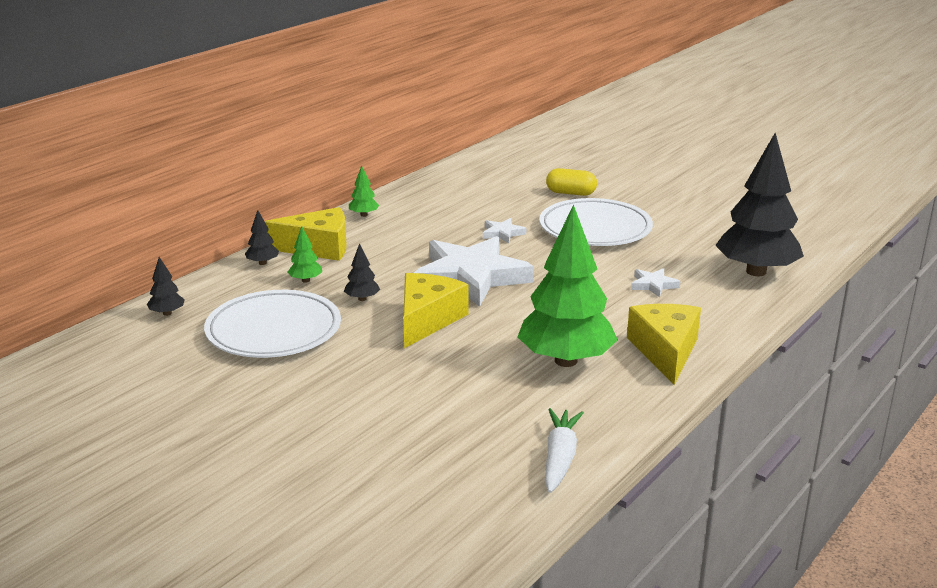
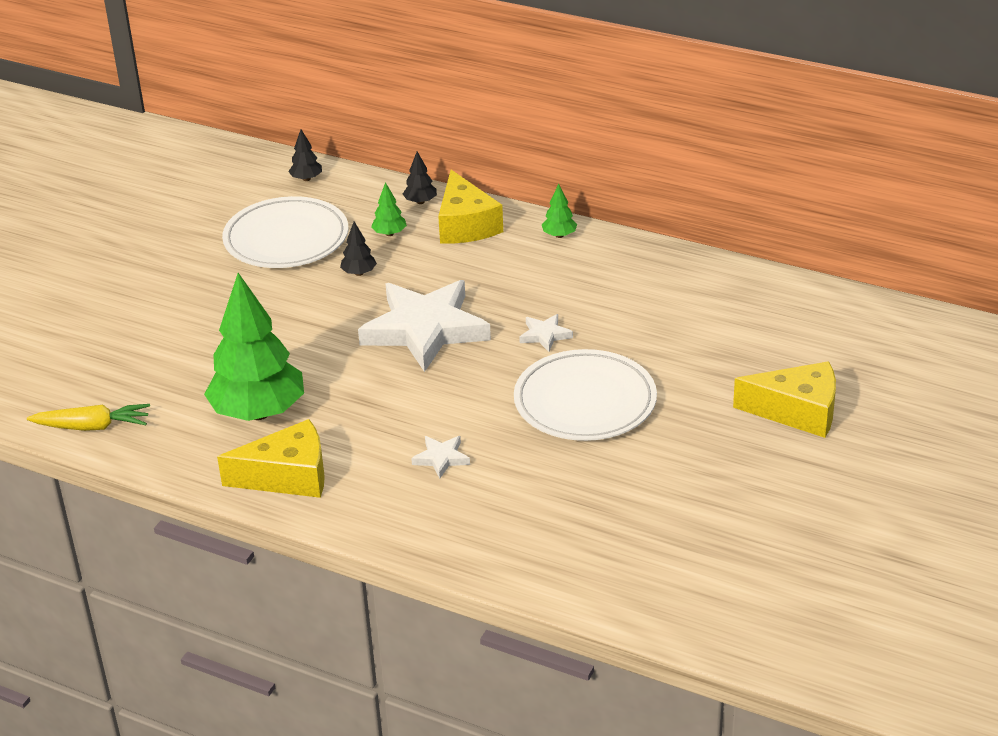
camera: 80 degrees right, 10 degrees up
yellow cheese [403,273,468,348] -> yellow cheese moved to [733,361,836,438]
white carrot [545,408,584,493] -> yellow carrot [27,404,150,431]
yellow capsule [546,168,597,196] -> none
black tree [715,133,804,276] -> none

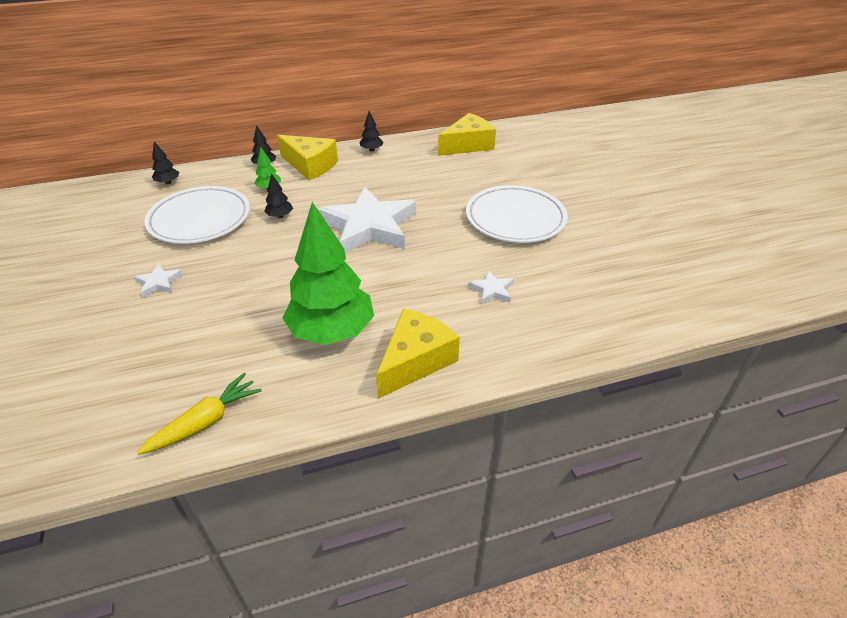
camera: 45 degrees left, 5 degrees up
white star [519,314,573,352] -> white star moved to [134,264,183,298]
green tree [542,184,577,238] -> black tree [359,111,383,151]
yellow cheese [733,361,836,438] -> yellow cheese moved to [438,113,496,156]

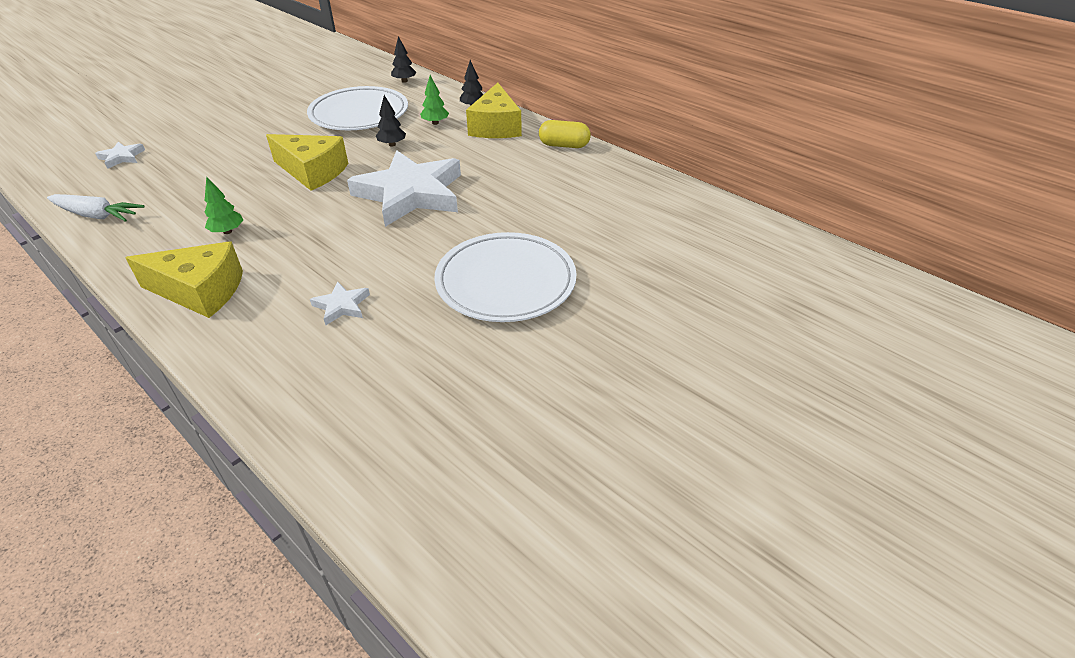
camera: 60 degrees right, 0 degrees up
white star [134,264,183,298] -> white star moved to [95,142,145,169]
yellow carrot [137,373,262,455] -> white carrot [47,194,145,222]
green tree [283,202,374,345] -> green tree [205,176,243,234], size x0.40
black tree [359,111,383,151] -> yellow capsule [539,120,591,148]
yellow cheese [438,113,496,156] -> yellow cheese moved to [266,134,348,191]

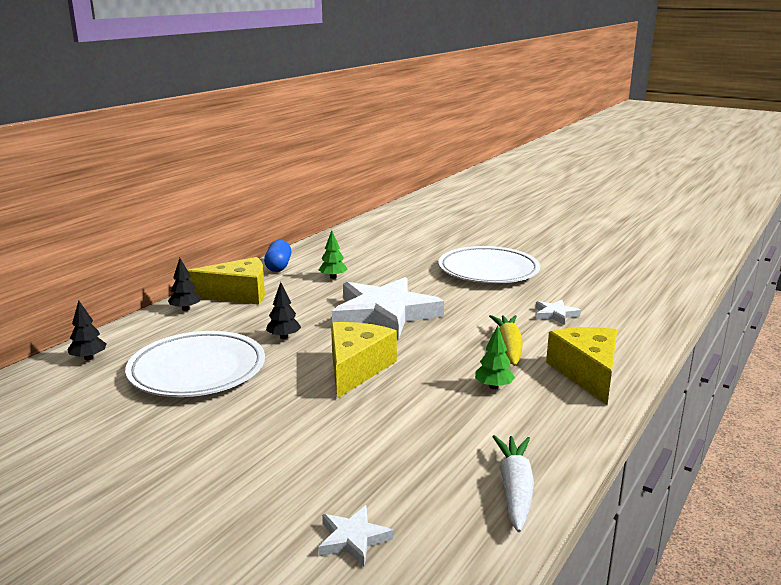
camera: 100 degrees left, 20 degrees down
green tree [420,75,449,125] -> green tree moved to [319,230,348,279]
yellow capsule [539,120,591,148] -> blue capsule [264,240,291,272]
none -> yellow carrot [489,315,523,366]

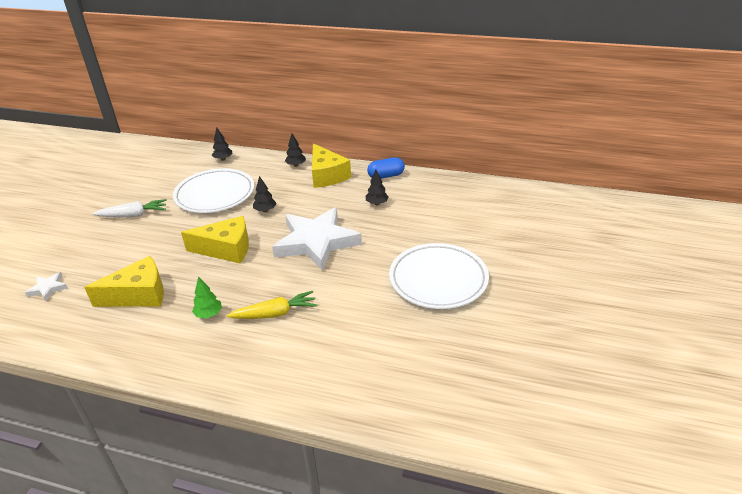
camera: 75 degrees right, 15 degrees up
green tree [319,230,348,279] -> black tree [366,170,389,205]
white carrot [493,435,534,532] -> white carrot moved to [93,199,167,217]
white star [535,299,581,325] -> none
yellow cheese [546,327,617,405] -> yellow cheese moved to [84,256,164,307]

